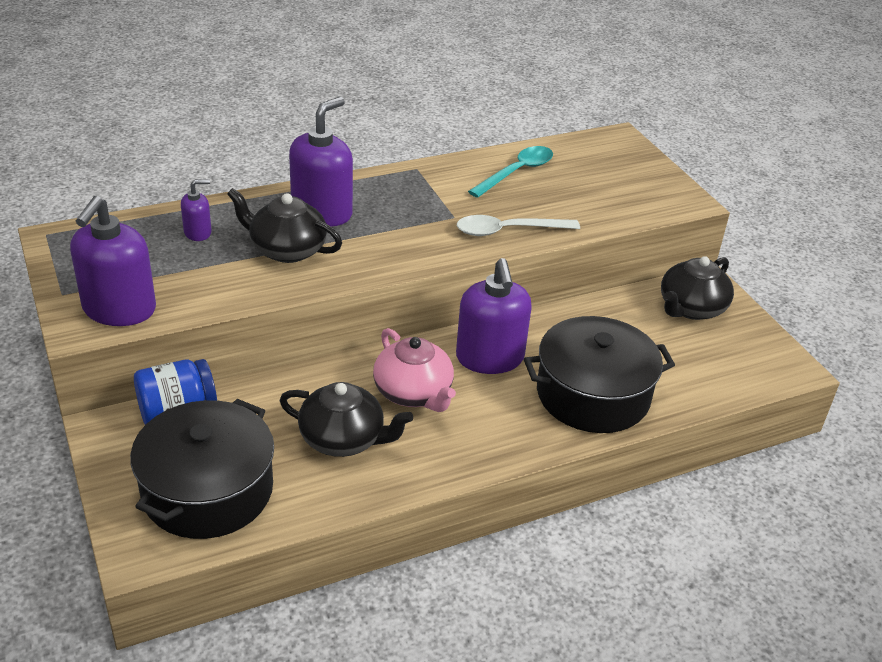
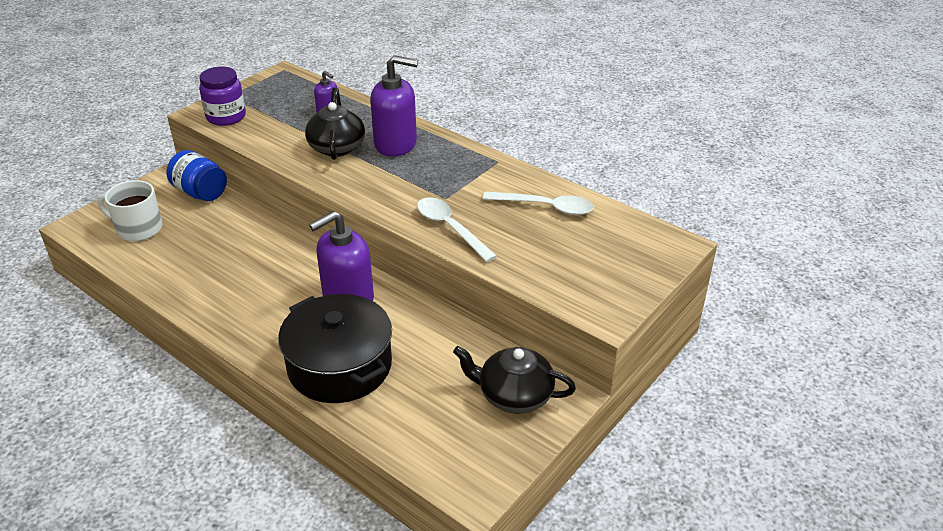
camera: 65 degrees right, 0 degrees up
purple soap dispenser [70,196,156,326] -> purple jar [199,67,246,126]
black pot [130,399,274,539] -> white mug [98,180,162,241]
black teapot [279,382,413,457] -> none
pink teapot [373,328,456,412] -> none
turquoise spoon [468,146,553,198] -> white spoon [483,191,594,215]

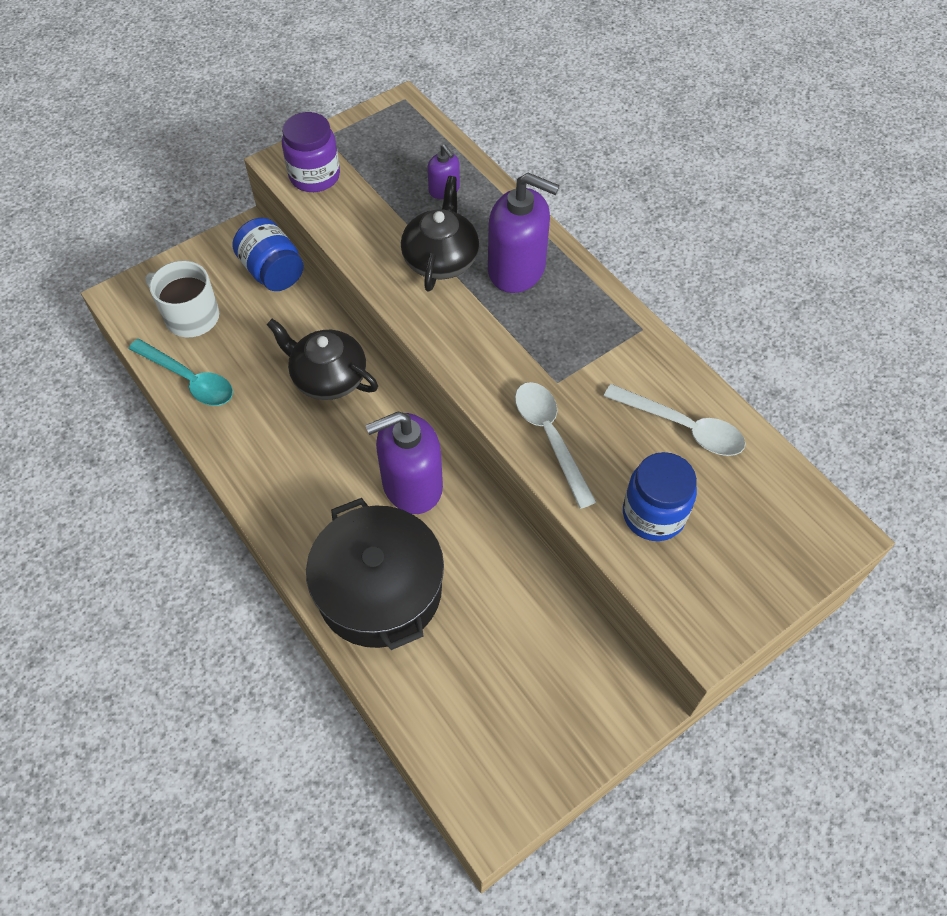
camera: 15 degrees right, 20 degrees up
black teapot [453,346,576,414] -> black teapot moved to [267,319,378,400]
none -> turquoise spoon [129,339,233,406]
none -> blue jar [623,452,697,541]

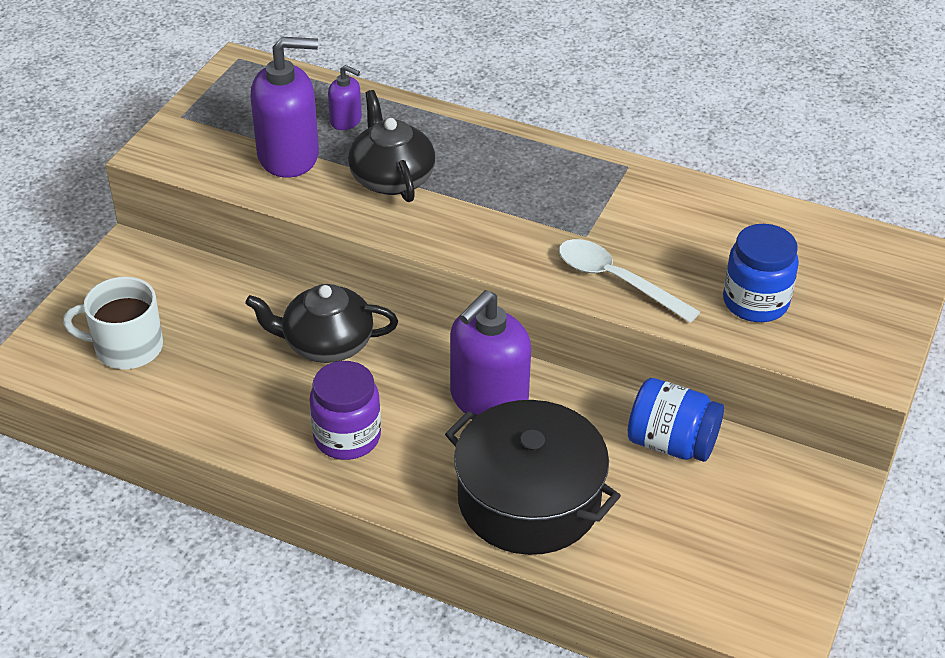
camera: 30 degrees left, 15 degrees down
turquoise spoon [129,339,233,406] -> none
blue jar [232,218,304,291] -> blue jar moved to [627,378,724,462]
purple jar [282,112,340,192] -> purple jar moved to [310,361,381,460]
purple soap dispenser [488,173,559,293] -> purple soap dispenser moved to [250,37,319,178]
white spoon [604,384,746,456] -> none

